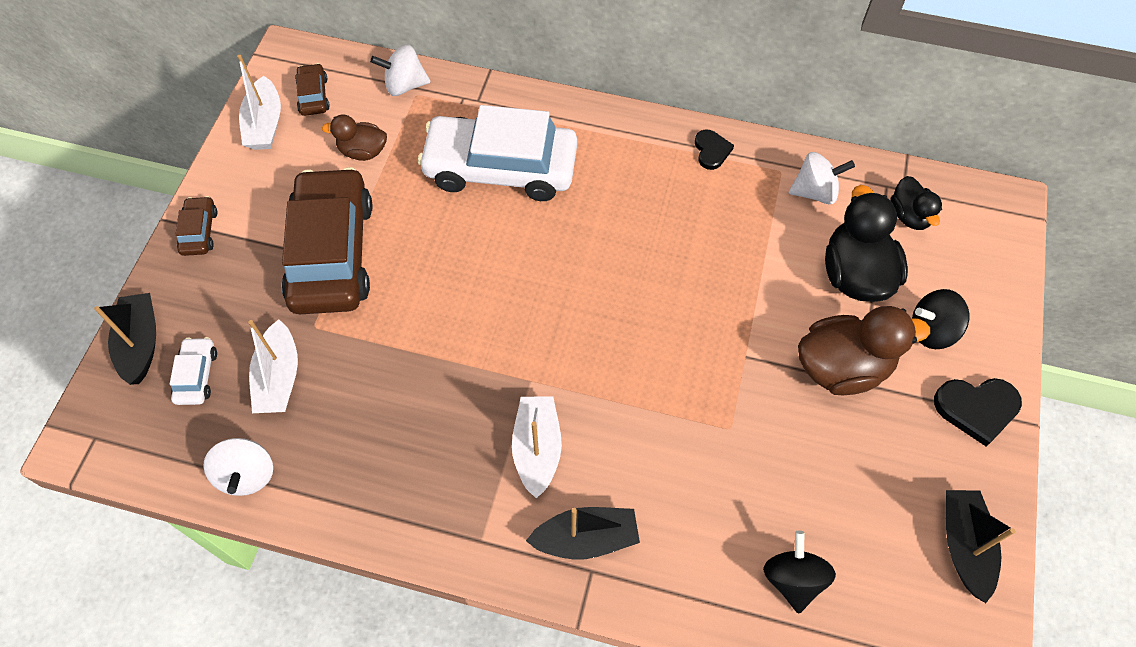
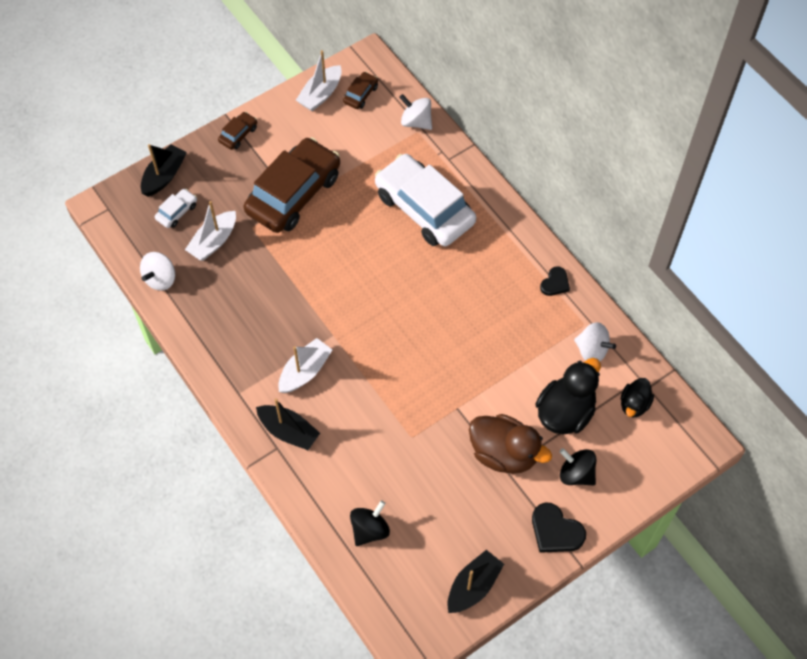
camera: 40 degrees right, 0 degrees up
brown duck [322,114,387,161] -> none

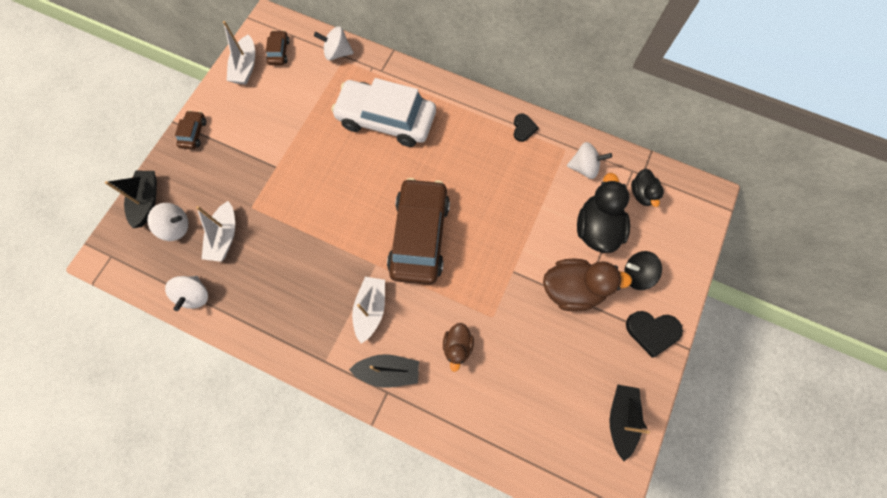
camera: 30 degrees left, 10 degrees up
white car [155,189,197,228] -> white spinning top [147,203,189,241]
brown car [243,137,340,233] -> brown car moved to [387,178,450,285]
black spinning top [350,500,390,546] -> none
none -> brown duck [443,323,474,372]

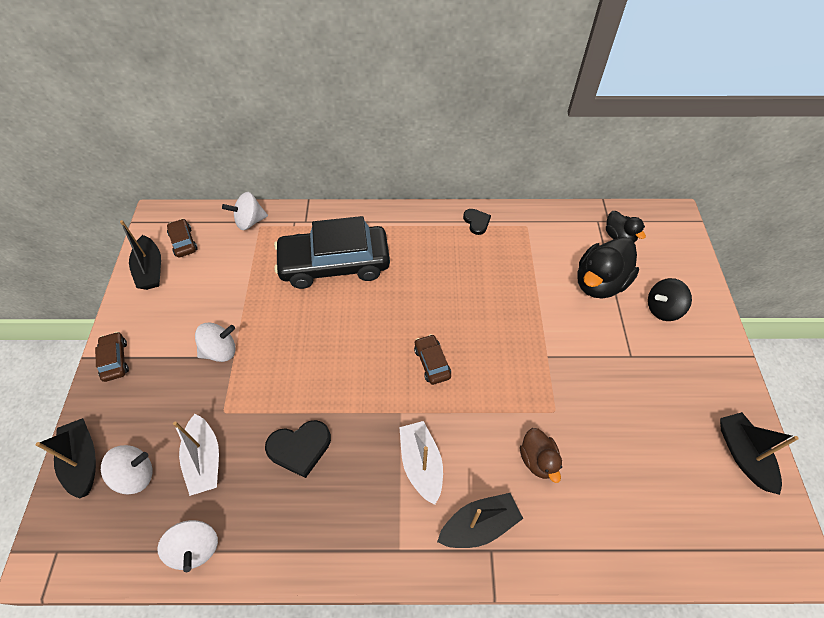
camera: 25 degrees left, 15 degrees down
white boat [223,21,255,85] -> black boat [120,220,161,290]
white car [331,78,436,147] -> black car [274,216,390,289]
brown car [387,178,450,285] -> brown car [414,334,451,385], size x0.42
brown duck [543,259,632,312] -> none
white spinning top [567,142,612,179] -> white spinning top moved to [195,323,236,362]
black duck [577,173,630,253] -> black duck turned 120 degrees counterclockwise [577,237,639,299]
black heart [626,311,683,358] -> black heart moved to [265,420,331,478]

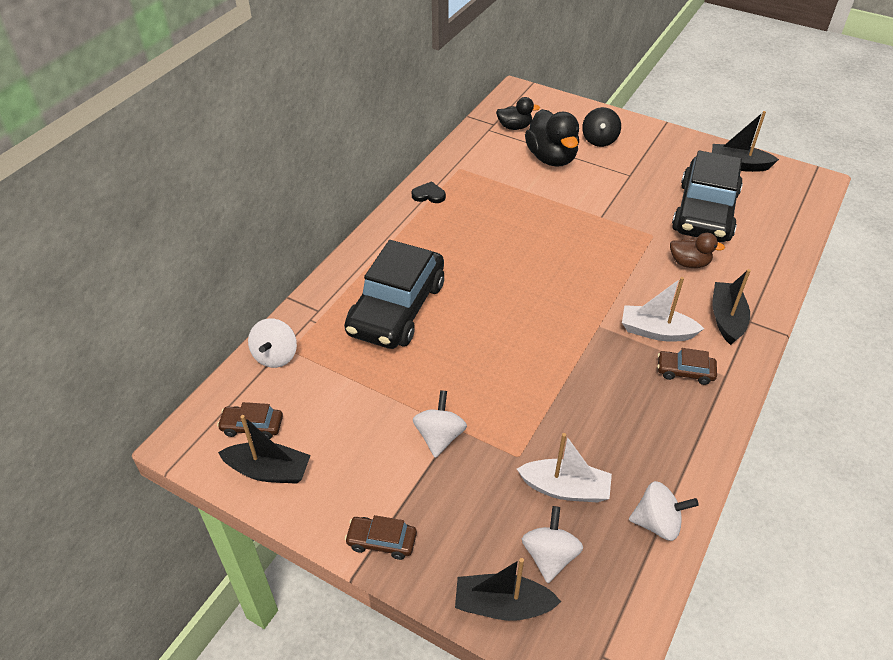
camera: 60 degrees left, 10 degrees down
black heart [265,420,331,478] -> none
brown car [414,334,451,385] -> brown car moved to [657,348,717,385]
none -> black car [672,151,743,242]

